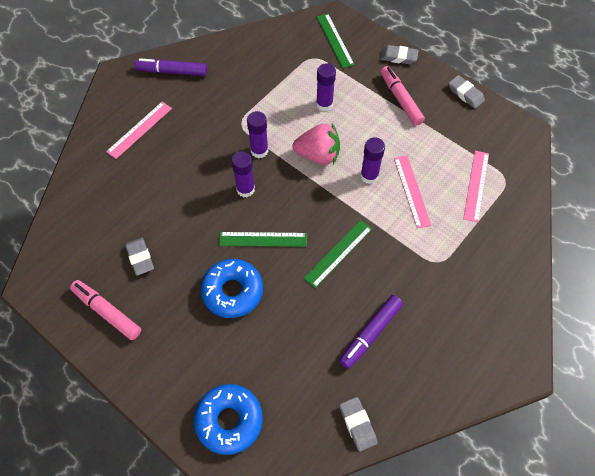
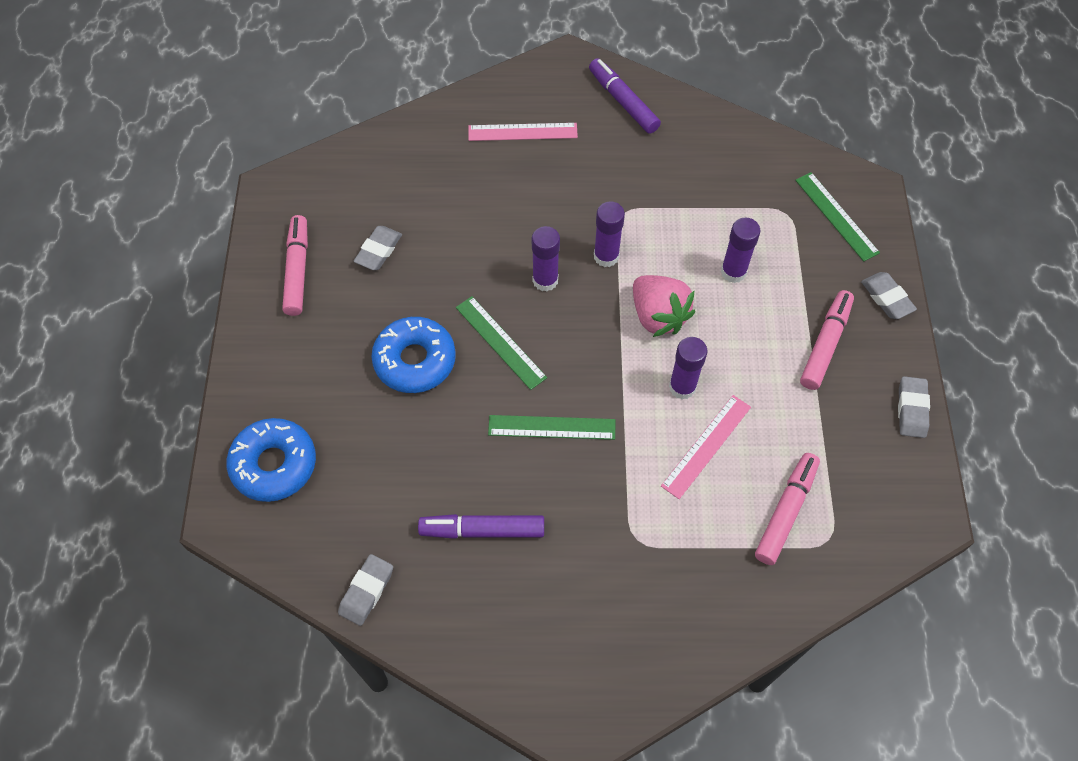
camera: 50 degrees right, 0 degrees up
green ruler [317,14,355,68] -> green ruler turned 60 degrees counterclockwise [795,172,880,261]
pink ruler [463,151,489,222] -> pink marker [755,453,820,565]

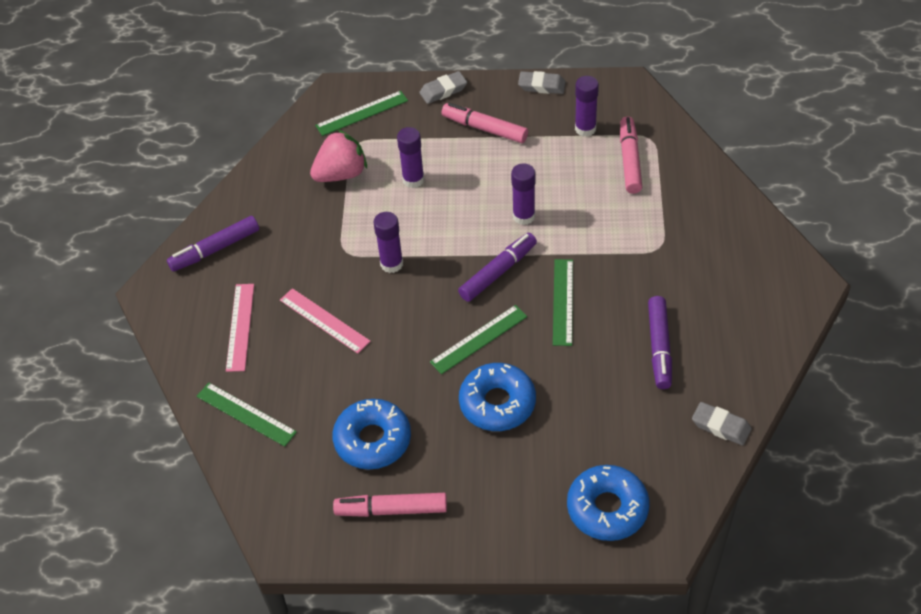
camera: 85 degrees left, 10 degrees down
grey eraser [354,226,402,270] -> blue donut [332,399,411,469]
purple glue stick [532,226,560,291] -> purple glue stick moved to [575,76,599,137]
pink strawberry [633,275,695,337] -> pink strawberry moved to [310,130,367,182]
pink ruler [661,395,751,499] -> pink ruler moved to [280,288,371,354]
pink marker [755,453,820,565] -> pink marker turned 60 degrees clockwise [620,116,642,194]
none -> green ruler [196,383,297,447]
none -> purple marker [458,233,537,302]

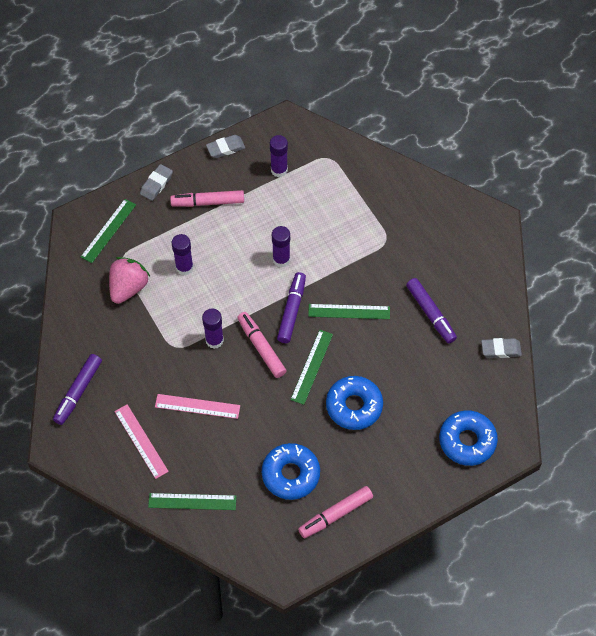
camera: 35 degrees left, 10 degrees up
green ruler [553,259,573,346] -> green ruler turned 60 degrees counterclockwise [308,304,390,319]
pink marker [620,116,642,194] -> pink marker moved to [237,312,286,378]

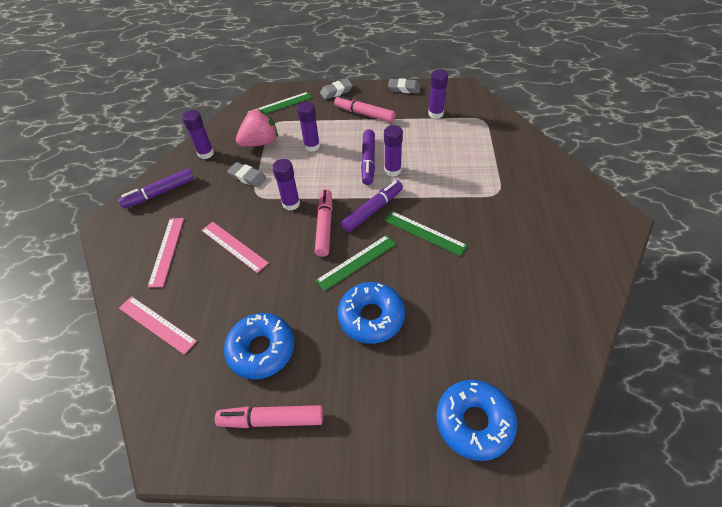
camera: 35 degrees right, 10 degrees down
green ruler [148,493,236,510] -> pink ruler [119,296,197,355]
purple marker [406,278,457,343] -> purple marker moved to [361,129,375,185]
grey eraser [481,338,522,358] -> grey eraser moved to [227,162,267,188]
none -> purple glue stick [182,110,214,159]

